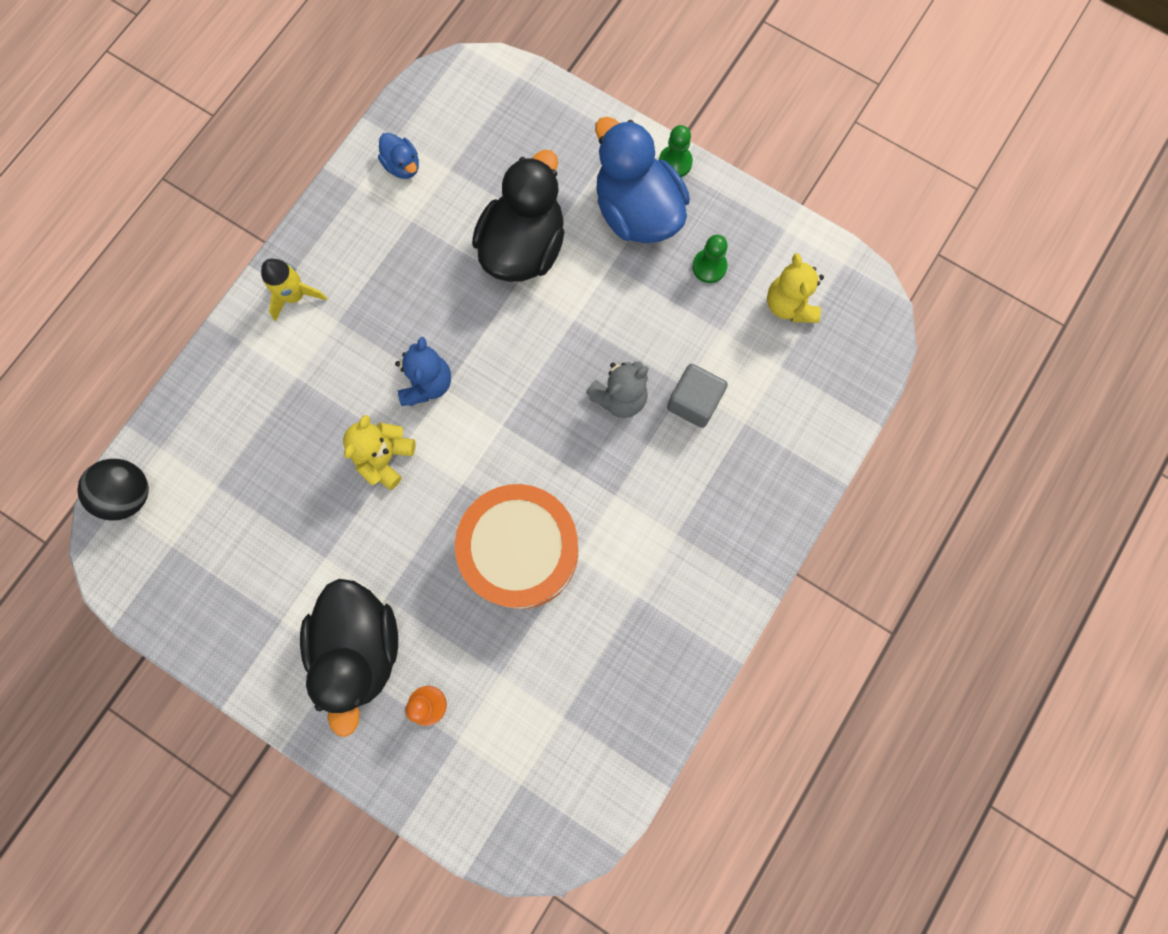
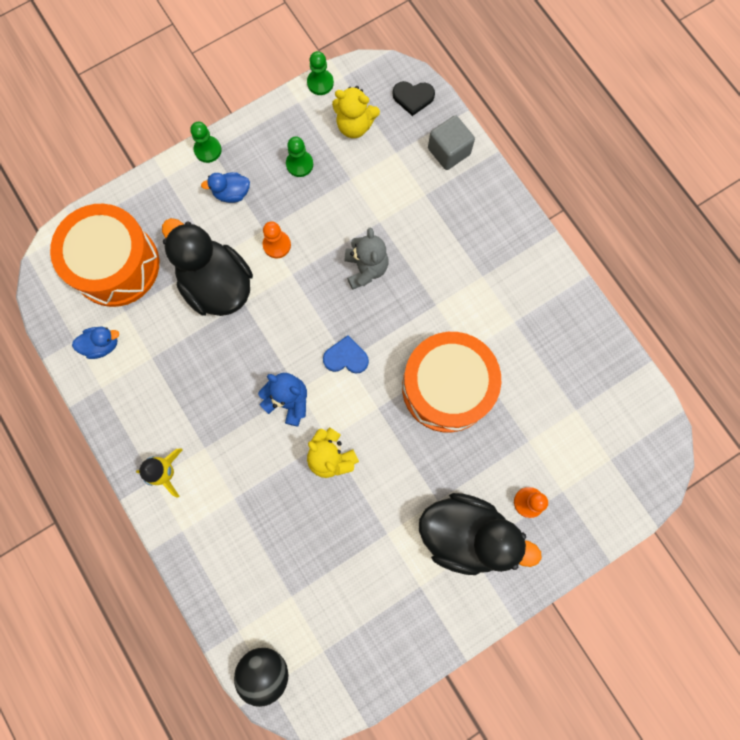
camera: 65 degrees left, 0 degrees up
blue duck [595,117,690,243] -> blue duck [201,172,250,203], size x0.45
grey cube [667,364,728,428] -> grey cube moved to [428,115,475,170]
none -> orange drum [50,204,159,307]
none -> orange pawn [263,221,291,258]
none -> green pawn [307,51,334,95]
none -> blue heart [323,335,369,374]
none -> black heart [393,81,435,116]

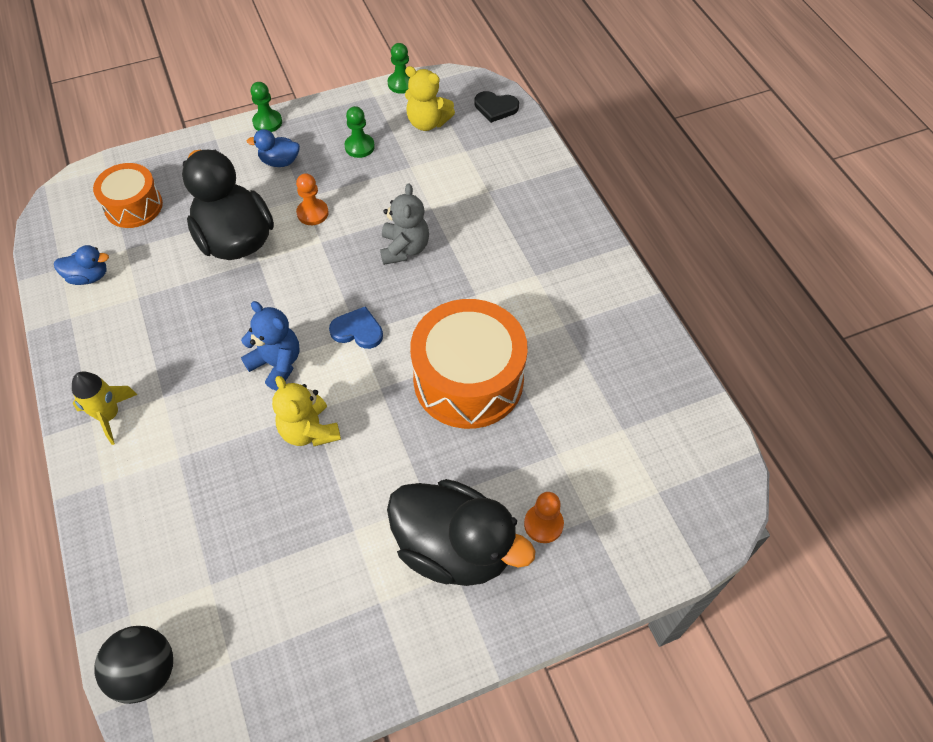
camera: 10 degrees right, 20 degrees down
orange drum [50,204,159,307] -> orange drum [93,163,163,228], size x0.59
grey cube [428,115,475,170] -> none

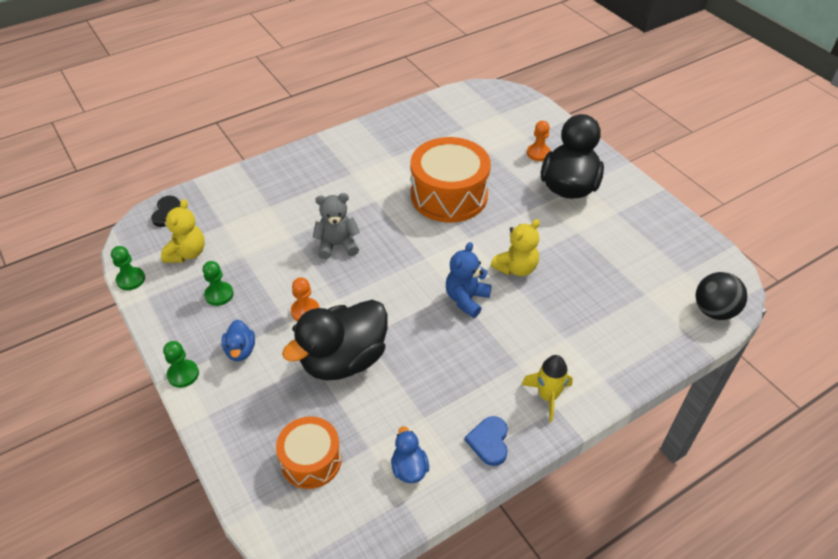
camera: 100 degrees left, 10 degrees down
blue heart [329,306,383,349] -> blue heart moved to [465,416,508,466]

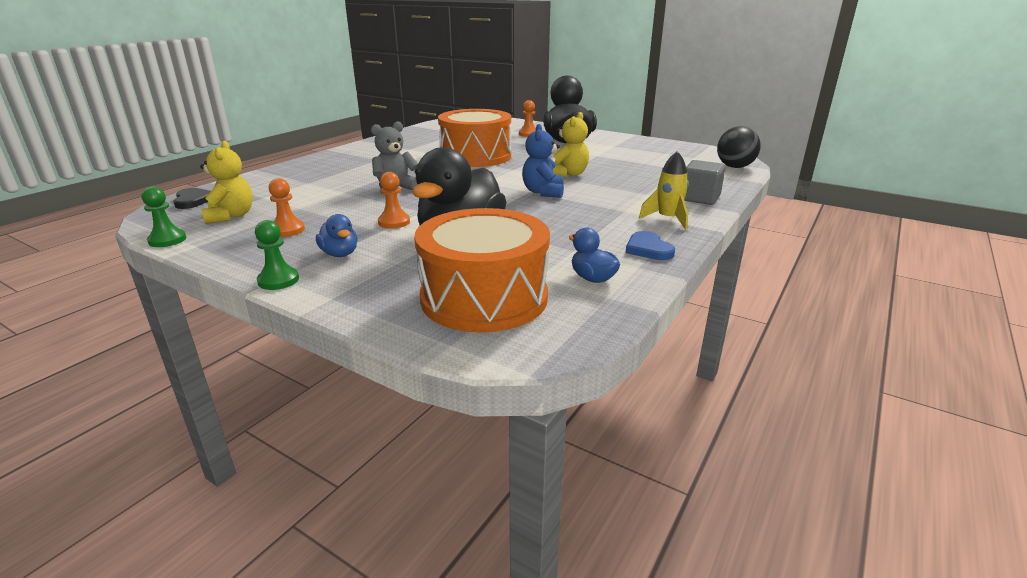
camera: 25 degrees left, 20 degrees down
green pawn [203,261,234,306] -> orange pawn [269,178,305,237]
orange drum [276,417,342,489] -> orange drum [414,208,550,333], size x1.71
none -> grey cube [684,160,726,205]

